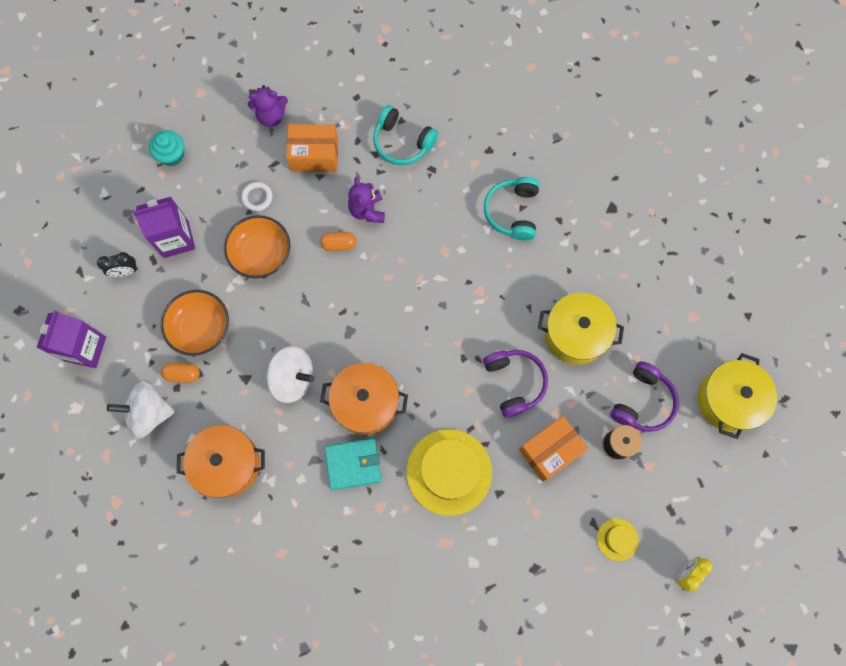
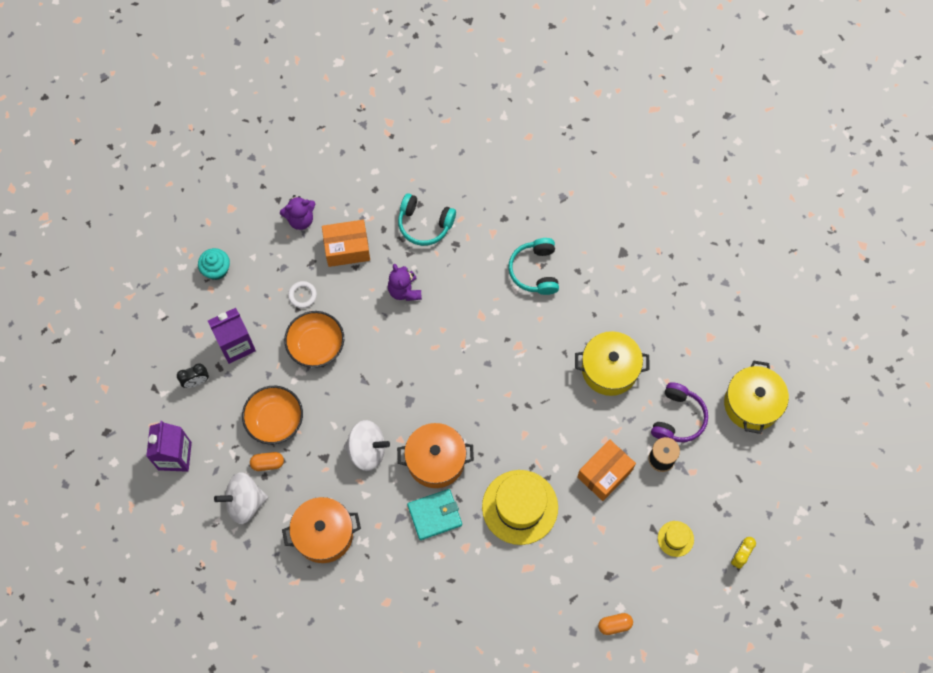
camera: 10 degrees left, 5 degrees down
orange capsule [320,232,357,251] -> orange capsule moved to [598,613,633,635]
purple headphones [483,350,548,418] -> none

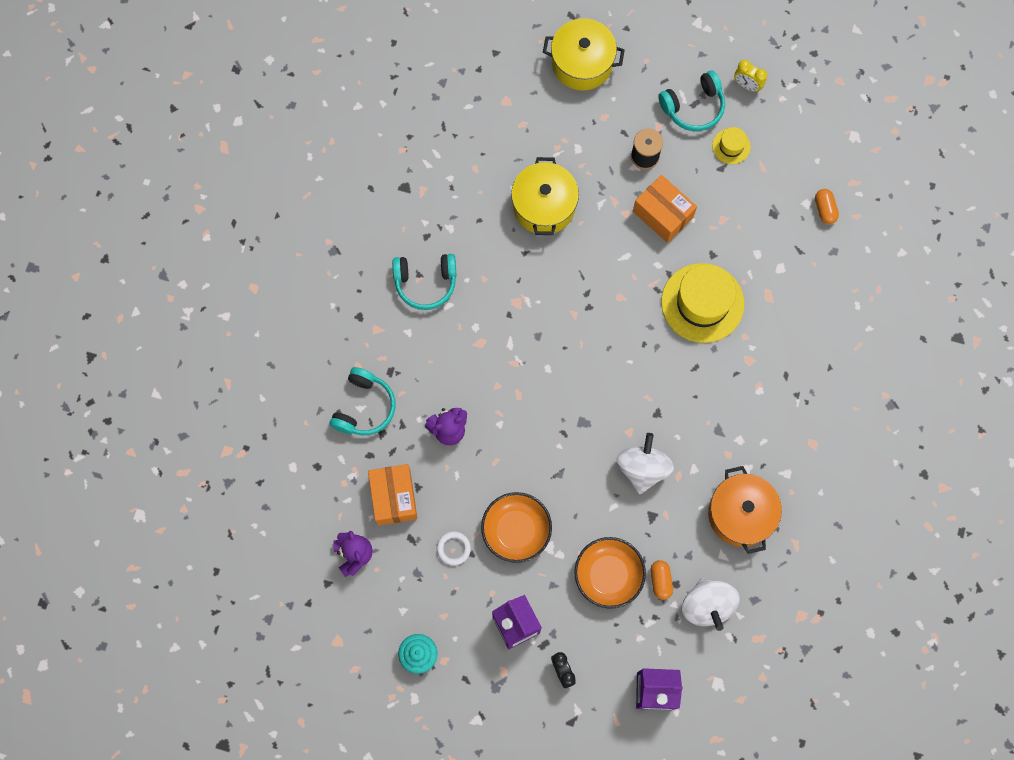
camera: 90 degrees left, 5 degrees up
orange pot [397,423,474,488] -> none
turquoise wallet [407,489,462,540] -> none
purple headphones [651,382,708,442] -> none
none -> turquoise headphones [658,71,725,131]

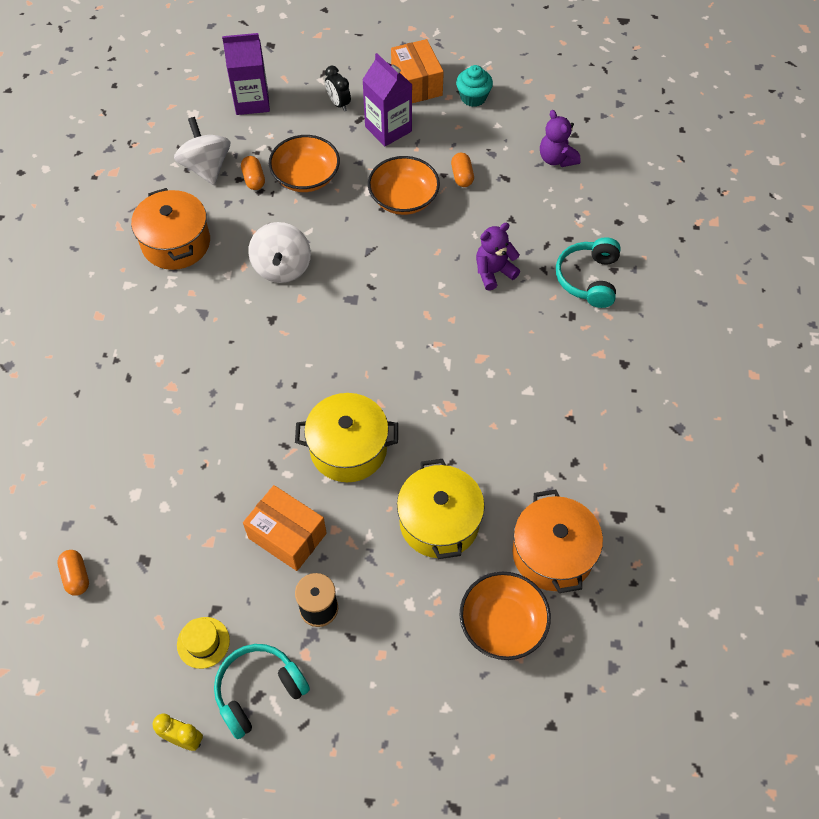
camera: 170 degrees right, 15 degrees down
orange box [368,464,417,526] -> orange box moved to [391,39,444,103]
turquoise headphones [392,254,457,310] -> none
white ring [437,531,471,565] -> orange capsule [451,153,474,187]
yellow pot [543,18,625,91] -> yellow pot moved to [295,393,398,482]
yellow hat [661,263,744,343] -> none
none -> orange bowl [460,572,551,660]
none -> orange pot [513,489,603,593]

